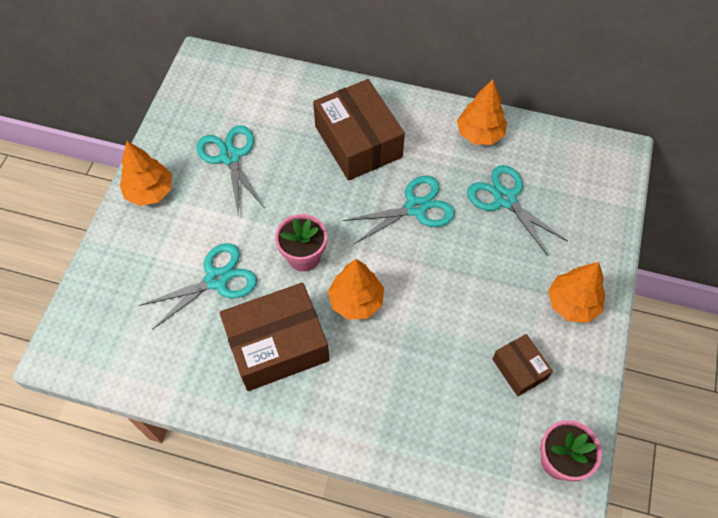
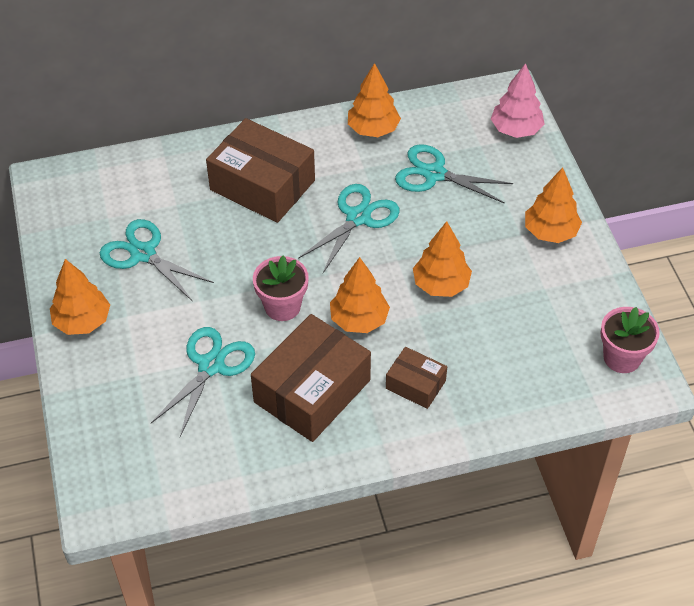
camera: 30 degrees left, 10 degrees down
brown box [492,334,553,396] -> brown box moved to [386,347,447,409]
none -> orange tree [413,221,472,297]
none -> pink tree [491,63,544,138]

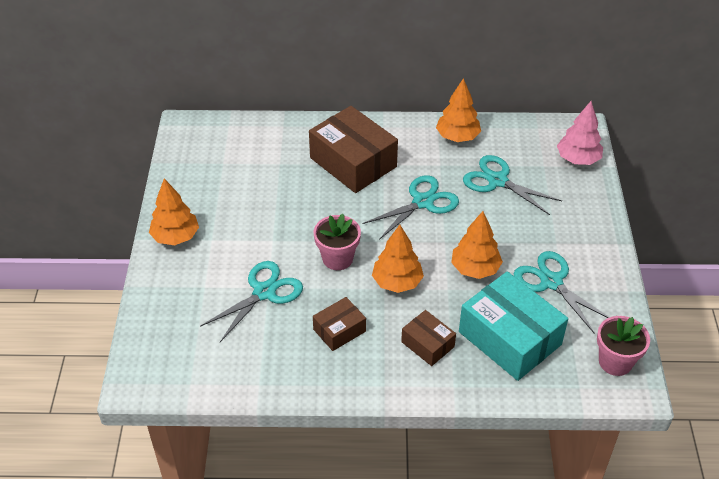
camera: 15 degrees right, 5 degrees down
turquoise scissors [100,219,214,301] -> turquoise scissors moved to [513,251,610,333]
brown box [251,314,371,442] -> brown box [313,297,366,351], size x0.52
orange tree [525,167,582,243] -> none
none -> turquoise box [459,271,568,381]

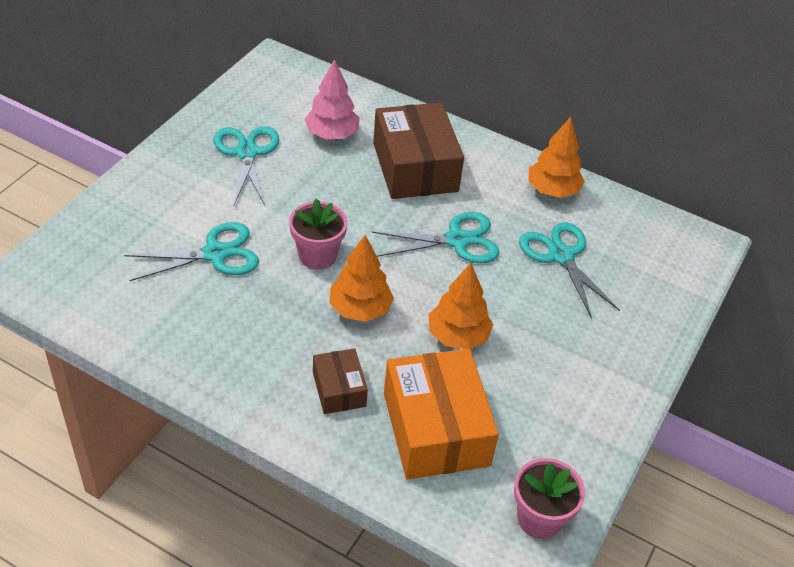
camera: 25 degrees right, 0 degrees up
orange tree [149,179,199,245] -> none
brown box [313,297,366,351] -> none
turquoise box [459,271,568,381] -> orange box [384,349,499,479]
turquoise scissors [513,251,610,333] -> turquoise scissors moved to [214,126,279,207]
pink tree [557,101,603,165] -> pink tree moved to [304,59,360,139]

